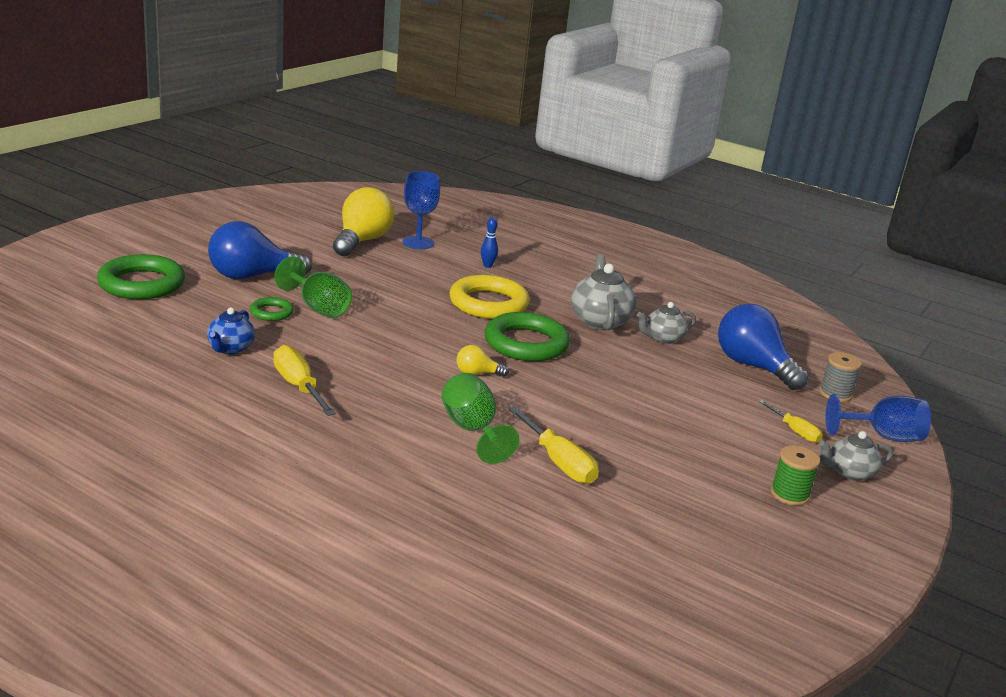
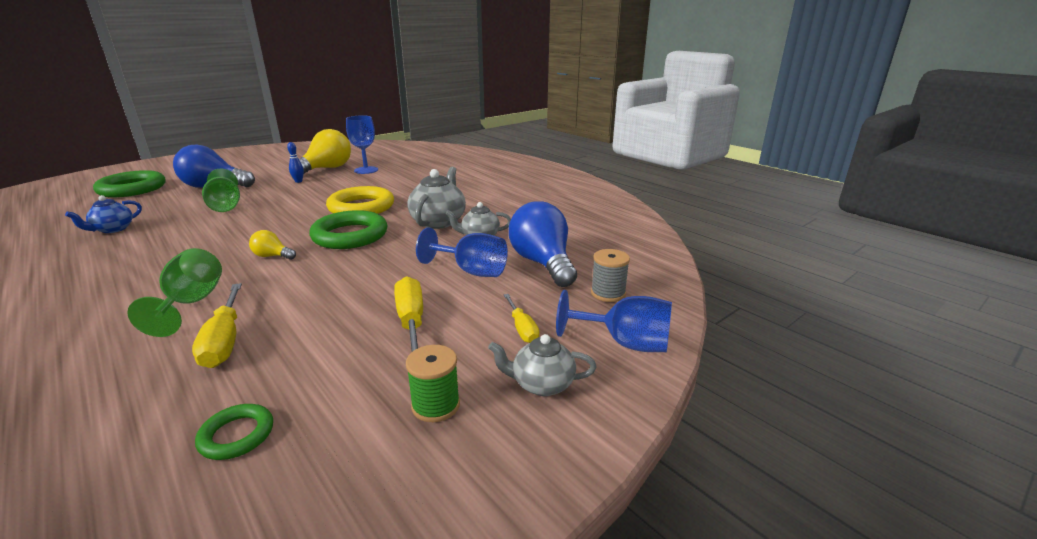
camera: 20 degrees right, 0 degrees up
green ring [250,297,294,321] -> green ring moved to [195,404,273,460]
yellow screwdriver [273,345,336,416] -> yellow screwdriver moved to [394,276,423,352]
blue bowling pin [481,217,498,268] -> blue bowling pin moved to [287,142,304,183]
none -> blue goblet [416,227,508,277]

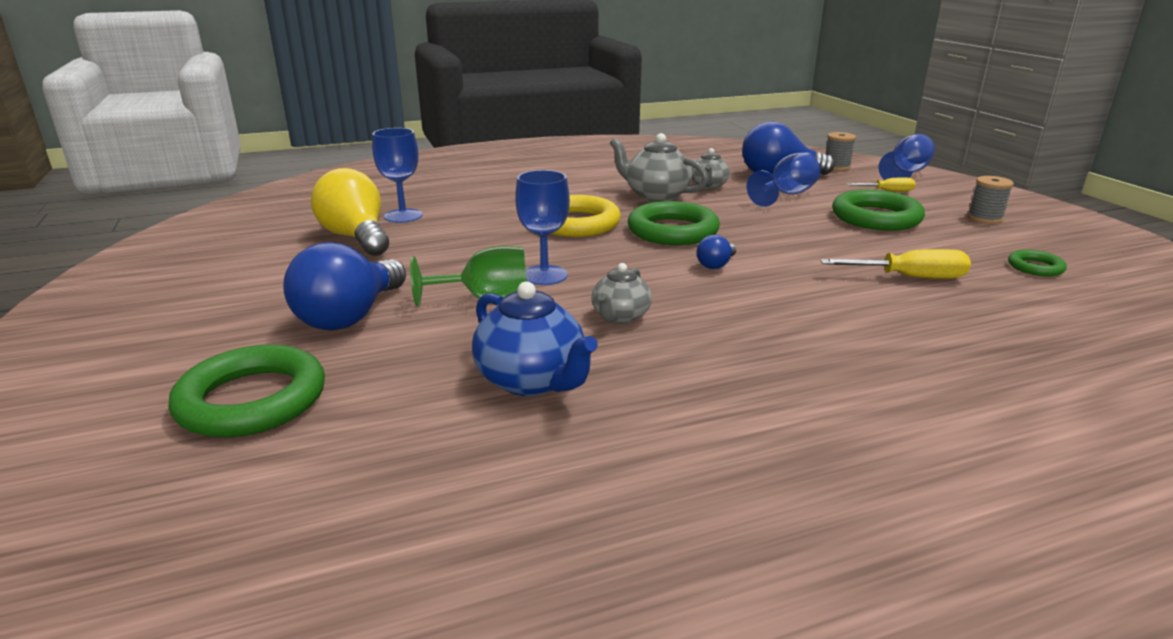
camera: 70 degrees left, 0 degrees up
blue teapot [65,195,142,233] -> blue teapot [472,281,598,396], size x1.59
green goblet [127,248,222,337] -> none
yellow light bulb [249,230,296,260] -> blue light bulb [696,235,737,269]
blue bowling pin [287,142,304,183] -> none
yellow screwdriver [394,276,423,352] -> green ring [832,190,925,231]
green spool [406,345,460,422] -> grey spool [968,176,1014,224]
grey teapot [488,334,597,396] -> grey teapot moved to [591,263,652,324]
none -> blue goblet [515,170,570,285]

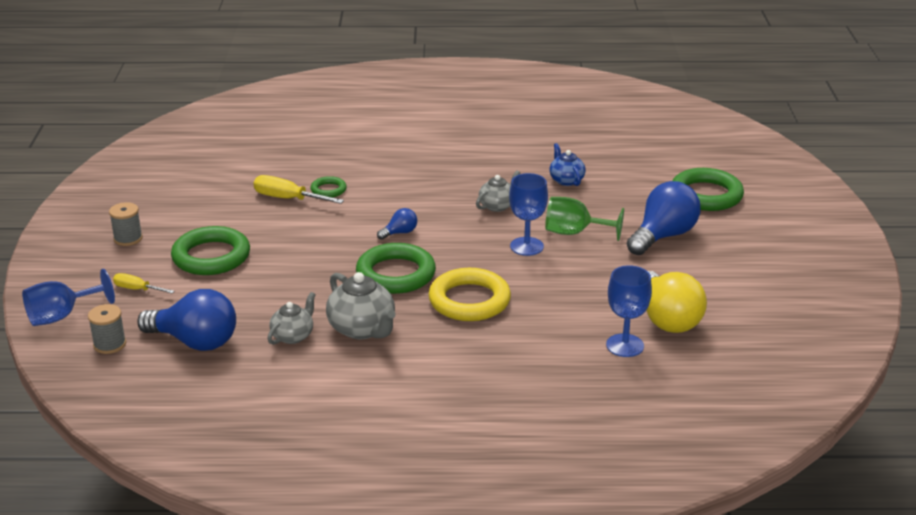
camera: 160 degrees left, 5 degrees up
blue teapot [472,281,598,396] -> blue teapot [549,143,586,186], size x0.63
blue goblet [747,152,821,207] -> none
green ring [1008,250,1067,276] -> green ring moved to [310,176,347,198]

